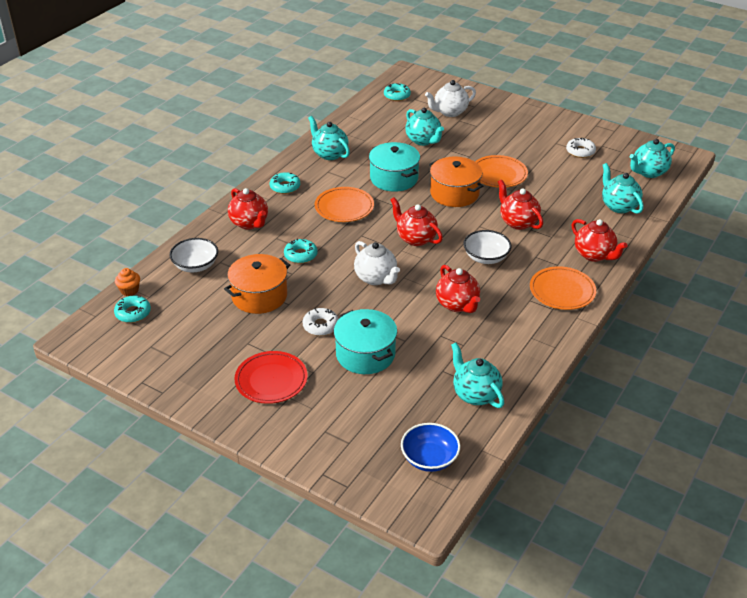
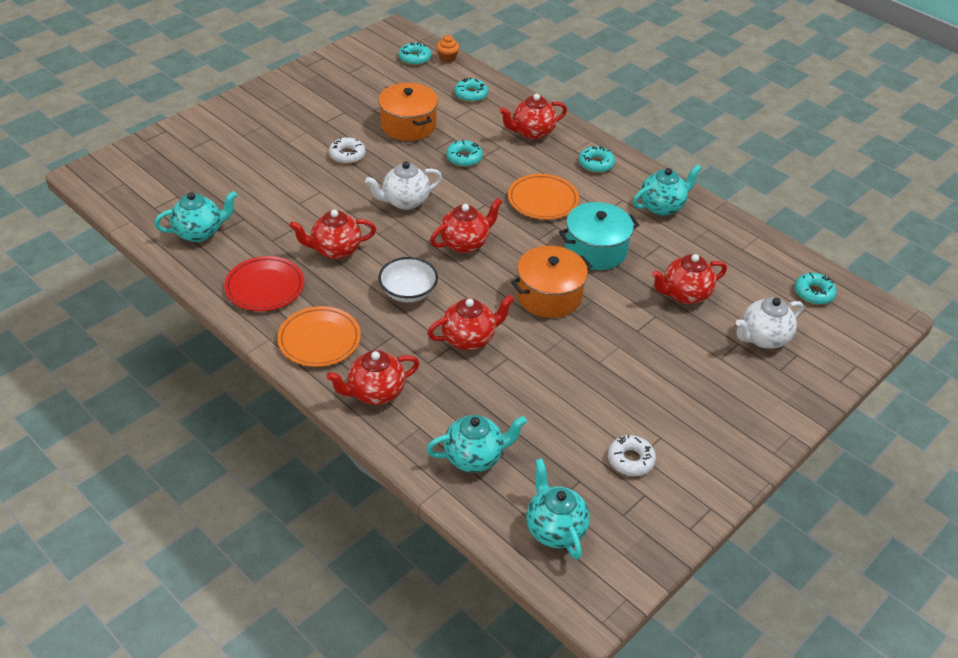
camera: 100 degrees right, 5 degrees up
white bowl [169,238,218,272] -> turquoise donut [454,78,488,102]
red plate [234,351,307,404] -> red plate moved to [224,256,304,311]
turquoise pot [334,309,397,374] -> none
blue bowl [401,423,460,472] -> none
turquoise teapot [405,108,444,146] -> red teapot [652,254,727,304]
white teapot [425,80,476,117] -> white teapot turned 105 degrees counterclockwise [736,297,804,349]
orange plate [475,155,528,188] -> none

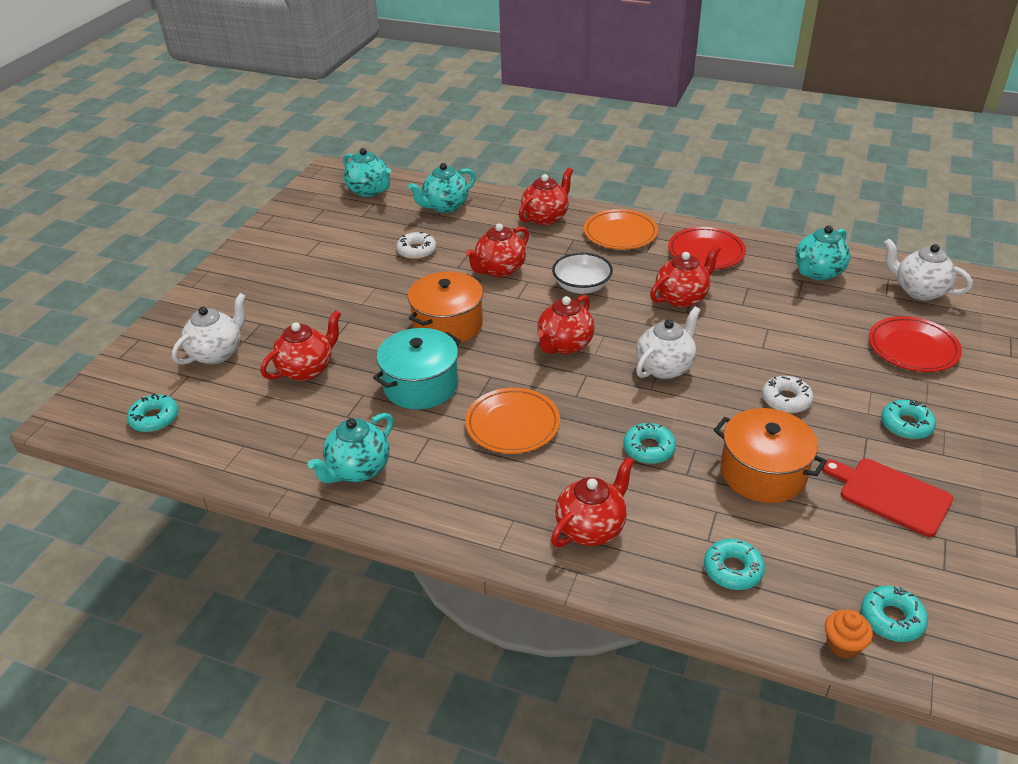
camera: 160 degrees right, 5 degrees down
turquoise donut [579,146,615,173] -> turquoise donut moved to [881,400,936,439]
white donut [608,435,656,476] -> white donut moved to [396,232,436,260]
none -> red cutting board [822,459,953,537]
none -> red plate [869,316,962,372]
none -> white teapot [884,239,973,301]

